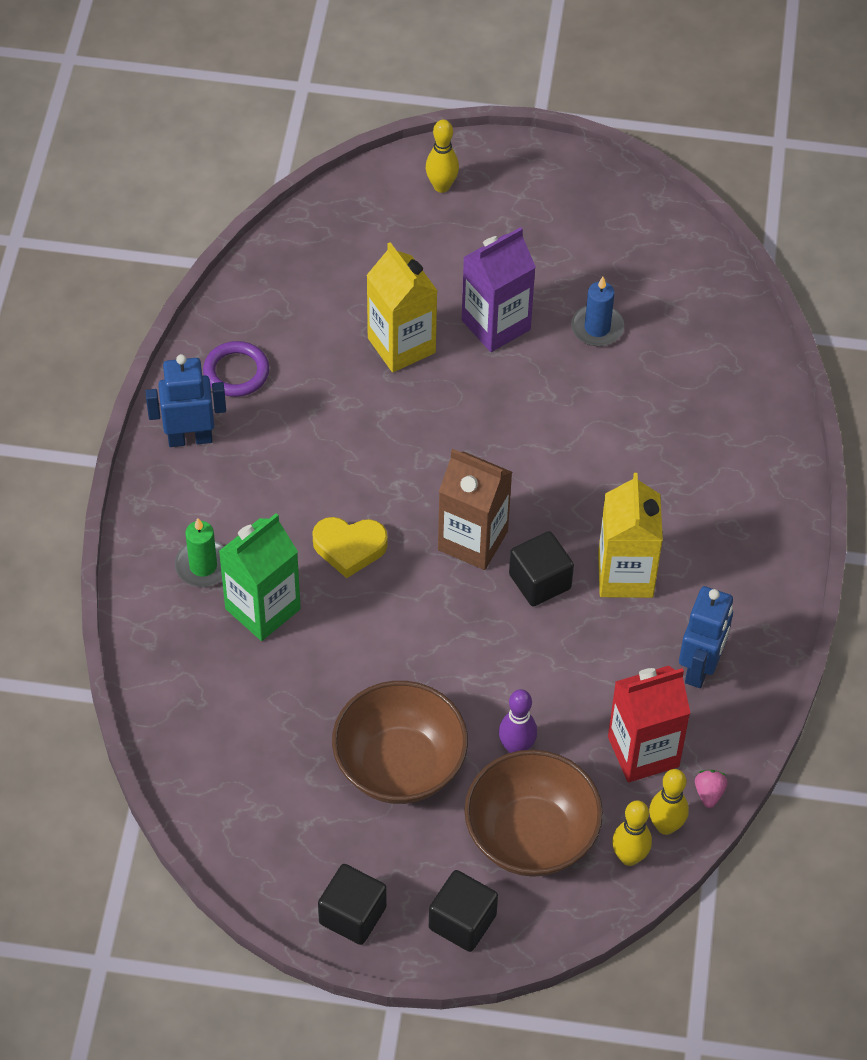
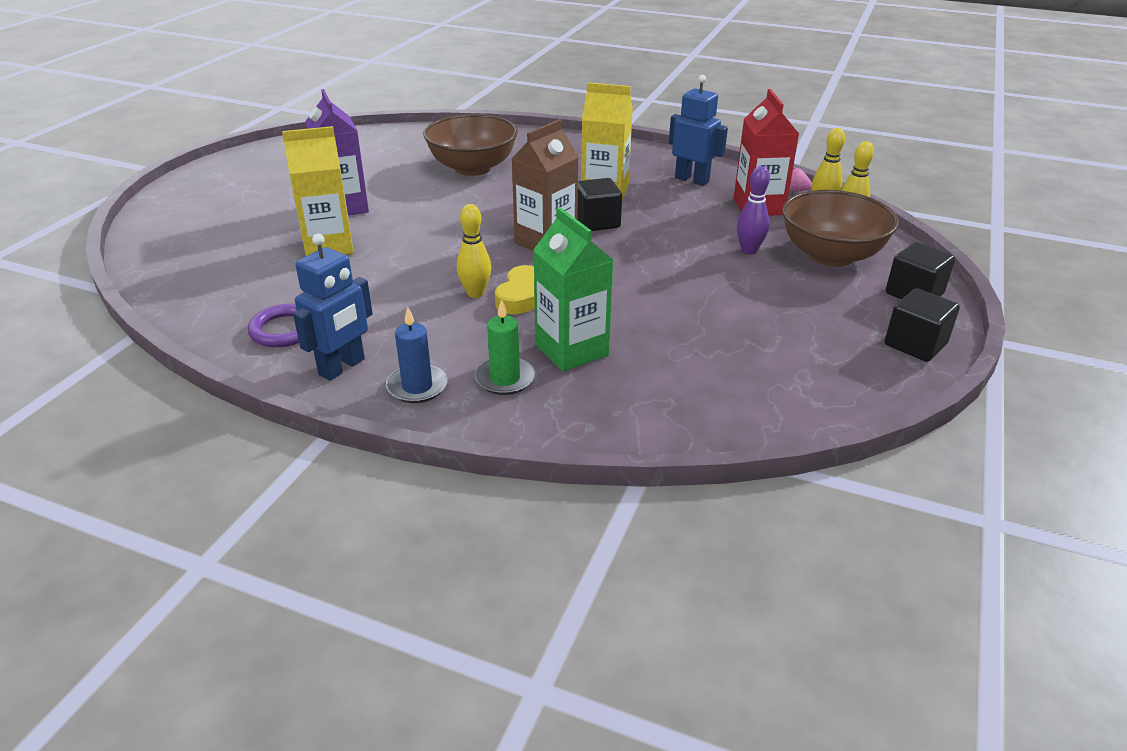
camera: 75 degrees left, 20 degrees down
blue robot [145,354,226,447] -> blue robot turned 150 degrees counterclockwise [293,234,373,381]
brown bowl [332,681,468,804] -> brown bowl moved to [423,114,518,176]
yellow bowling pin [426,120,459,193] -> yellow bowling pin moved to [457,204,491,298]
blue candle [571,277,624,346] -> blue candle moved to [386,307,448,403]

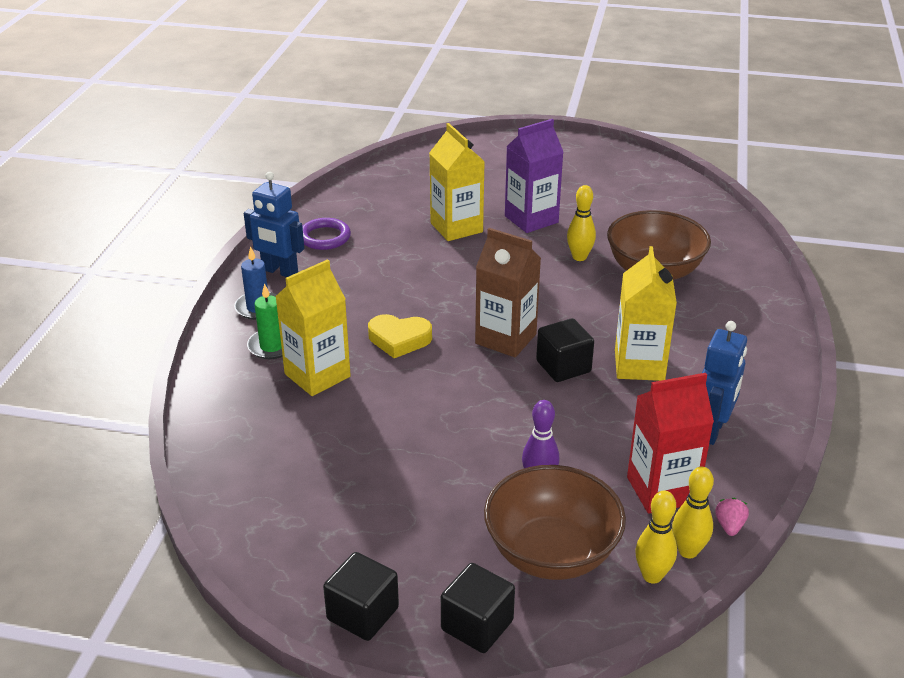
camera: 80 degrees right, 0 degrees up
yellow bowling pin [457,204,491,298] -> yellow bowling pin moved to [567,185,596,261]
green carton [533,207,614,371] -> yellow carton [275,259,351,396]

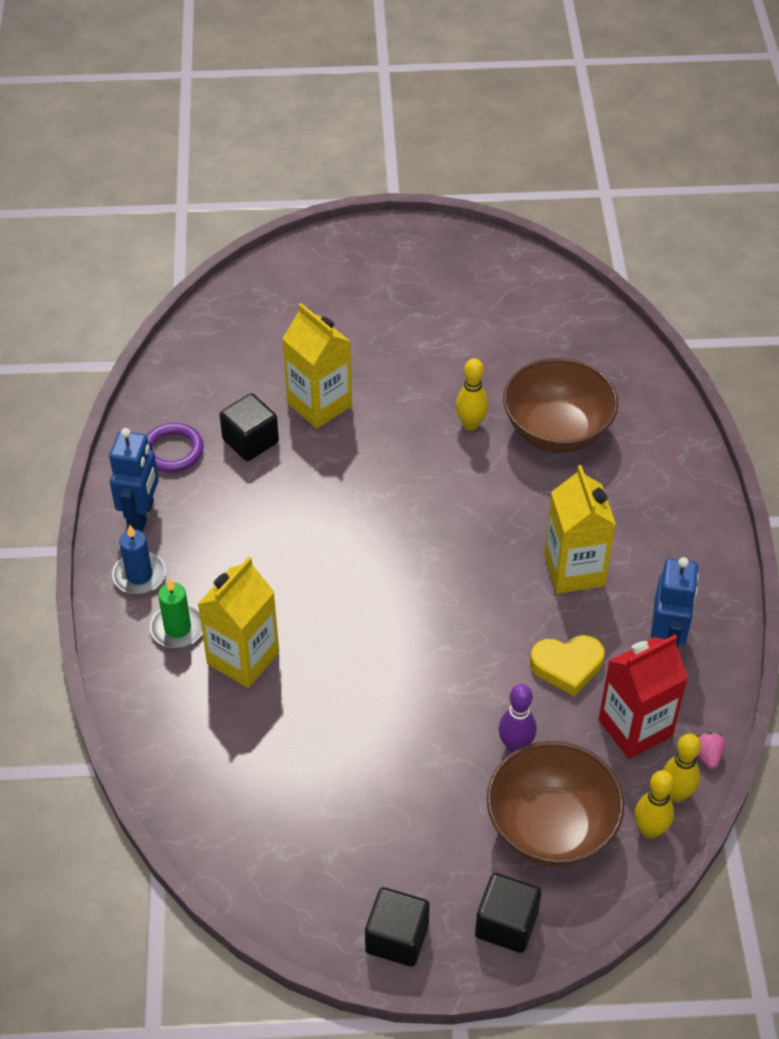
camera: 15 degrees left, 15 degrees up
blue robot [244,172,304,277] -> blue robot turned 90 degrees counterclockwise [109,428,159,532]
yellow heart [368,314,432,358] -> yellow heart moved to [530,635,604,696]
brown carton [475,228,541,357] -> none
purple carton [505,119,564,233] -> none
black cube [536,318,594,382] -> black cube moved to [220,393,279,461]

